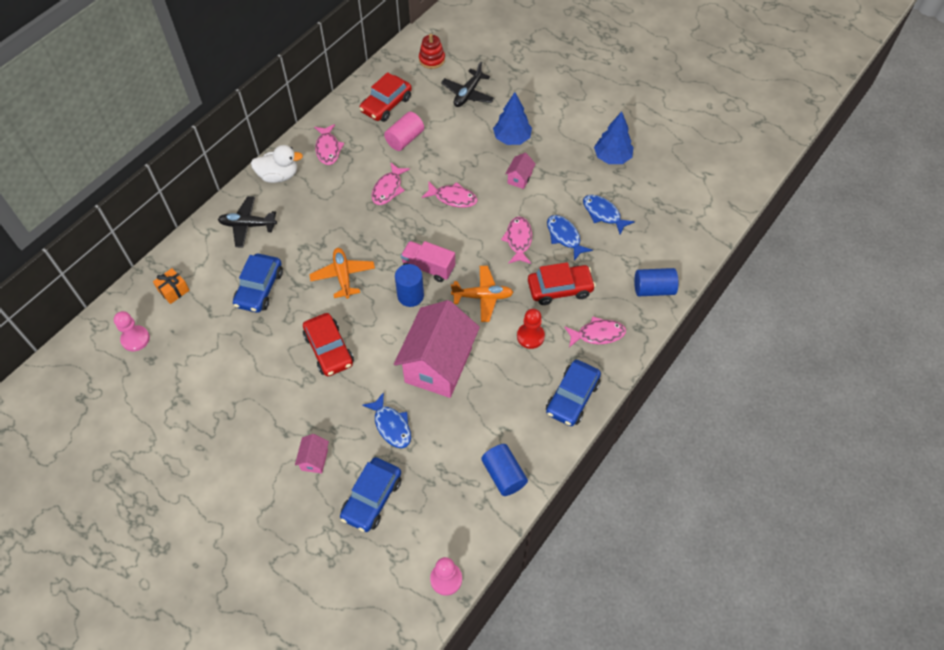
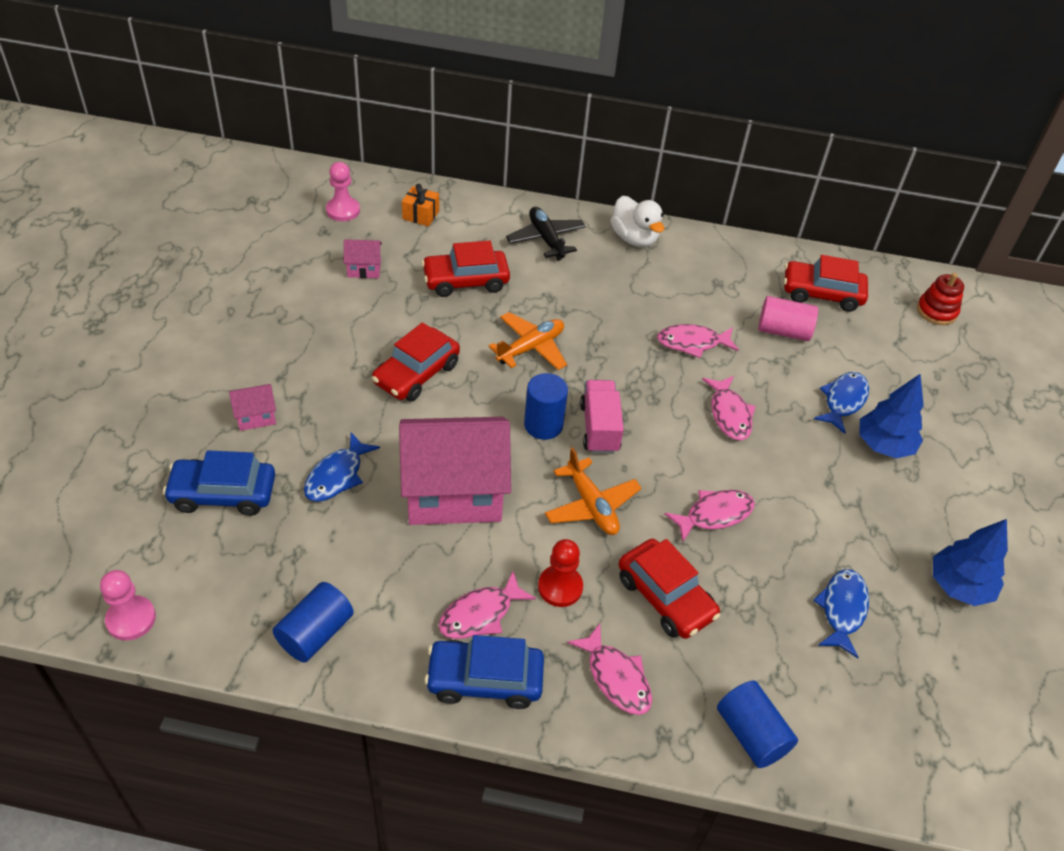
camera: 60 degrees right, 10 degrees down
blue car [233,254,283,313] -> red car [421,241,510,297]
pink fish [314,124,344,165] -> pink fish moved to [439,571,536,639]
black plane [441,62,494,107] -> none
pink house [505,153,536,189] -> pink house moved to [344,239,382,278]
blue fish [547,215,593,261] -> blue fish moved to [814,372,869,434]

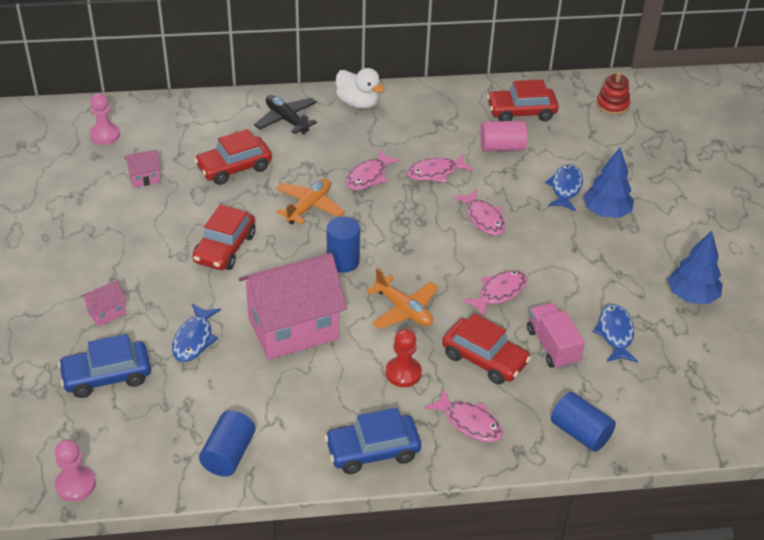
camera: 15 degrees left, 5 degrees down
orange gift [402,184,439,227] -> none
pink fish [439,571,536,639] -> pink fish moved to [346,149,400,190]
pink truck [580,380,624,454] -> pink truck moved to [527,303,585,369]

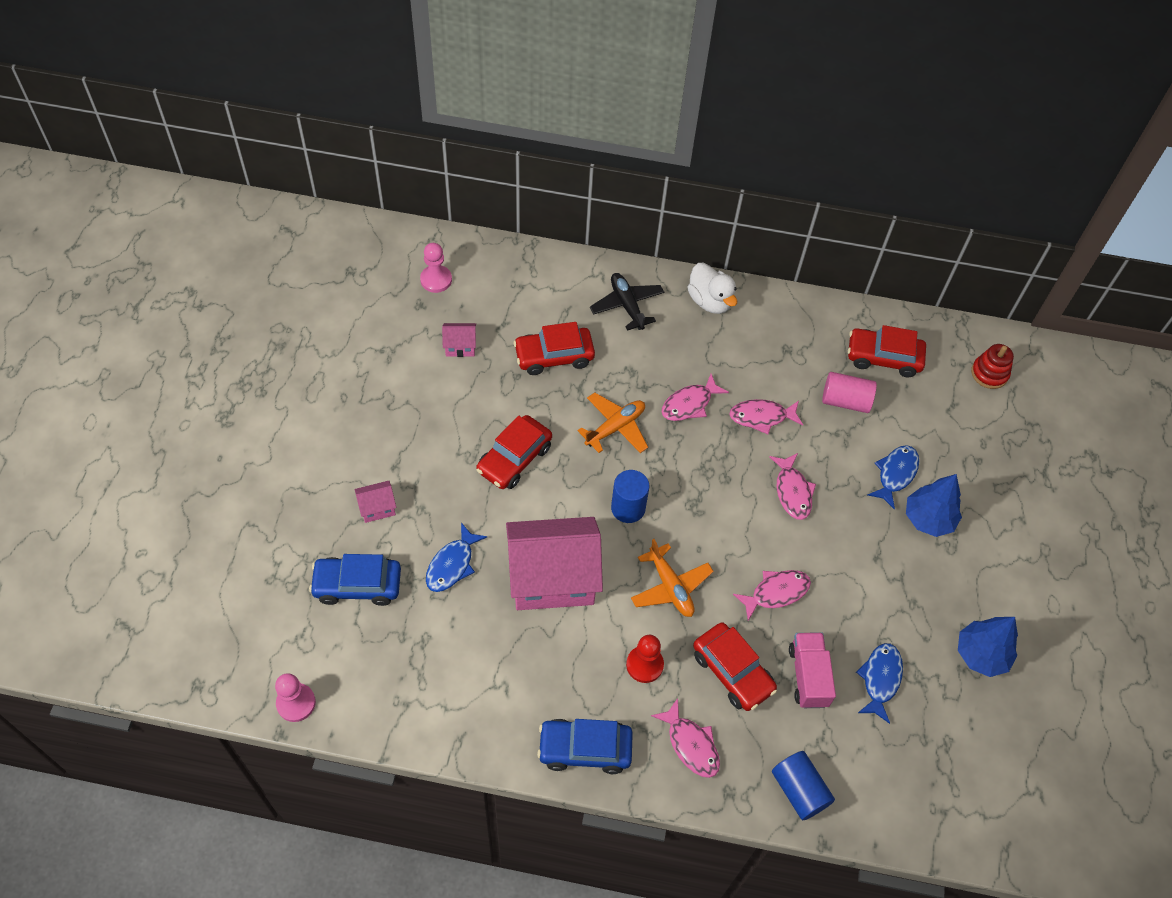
camera: 15 degrees right, 15 degrees up
blue cylinder [199,410,255,477] -> none

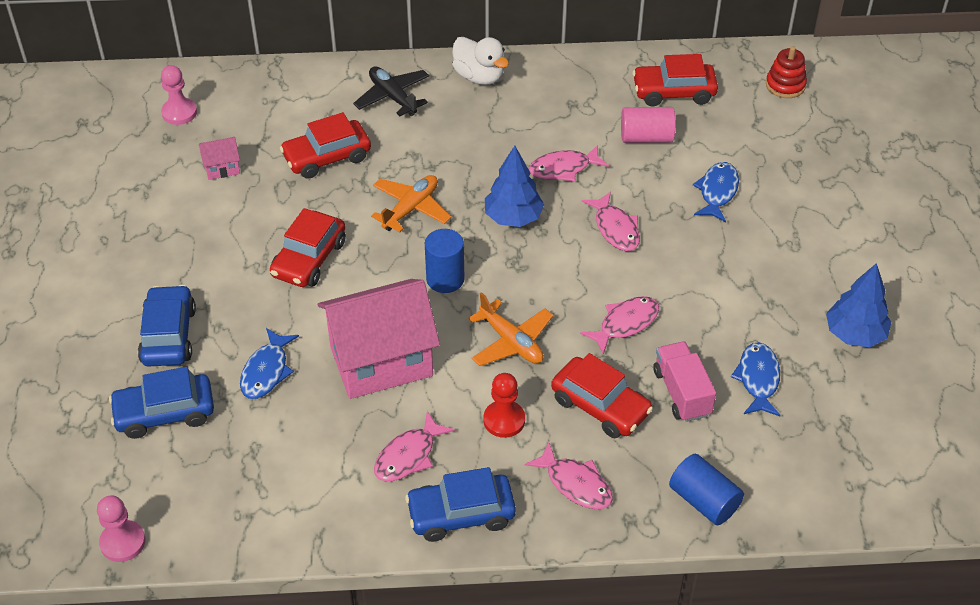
camera: 10 degrees left, 10 degrees down
pink house [355,481,397,523] -> blue car [138,285,196,367]
pink fish [662,374,729,421] -> pink fish moved to [374,411,455,481]
blue tree [906,474,962,537] -> blue tree moved to [485,146,544,227]

